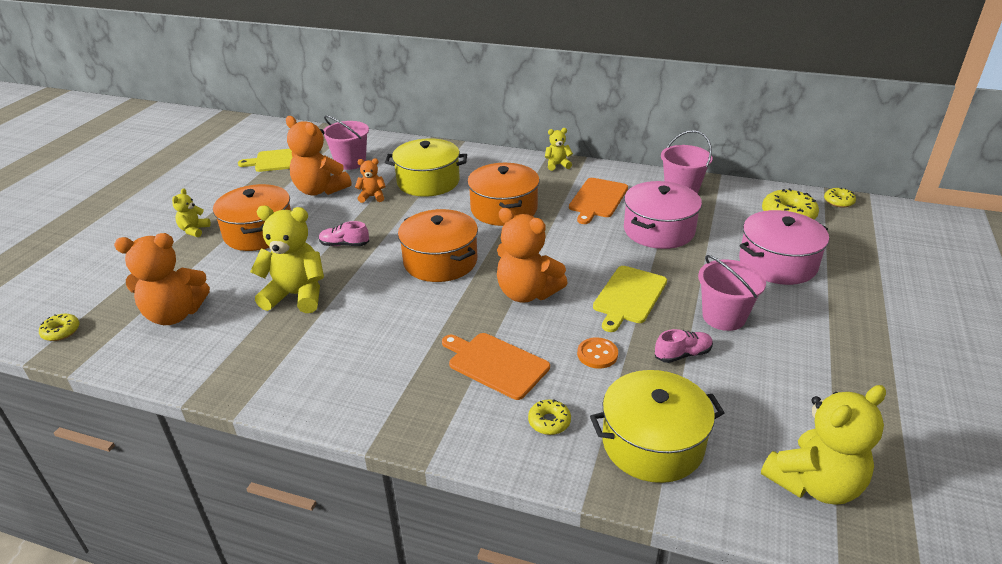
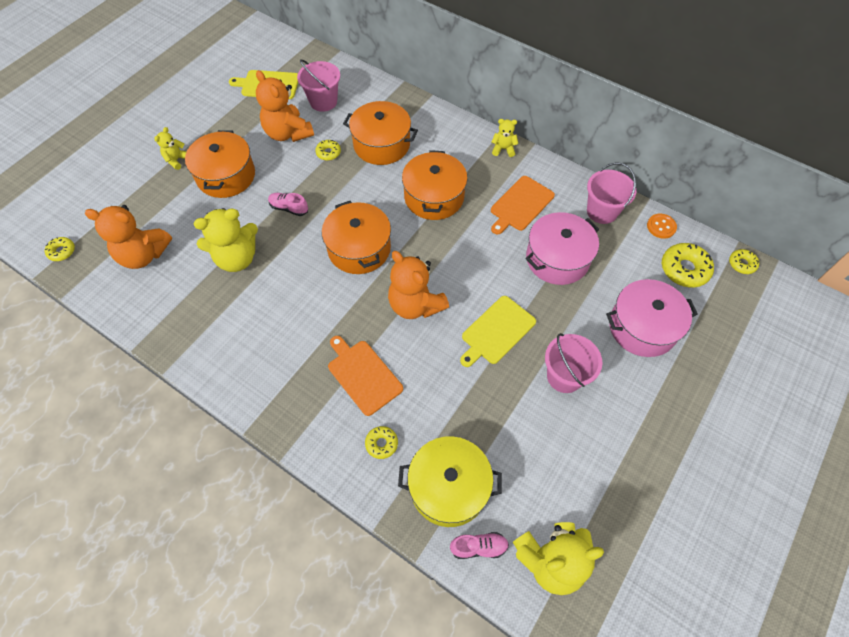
camera: 15 degrees right, 25 degrees up
yellow teddy bear [250,206,324,313] -> yellow teddy bear turned 135 degrees clockwise [193,208,258,272]
orange teddy bear [355,158,386,203] -> yellow donut [315,140,341,161]
yellow pot [385,138,467,197] -> orange pot [343,101,418,165]
orange button [577,337,618,369] -> orange button moved to [647,214,677,239]
pink shoe [655,329,713,363] -> pink shoe moved to [450,532,509,559]

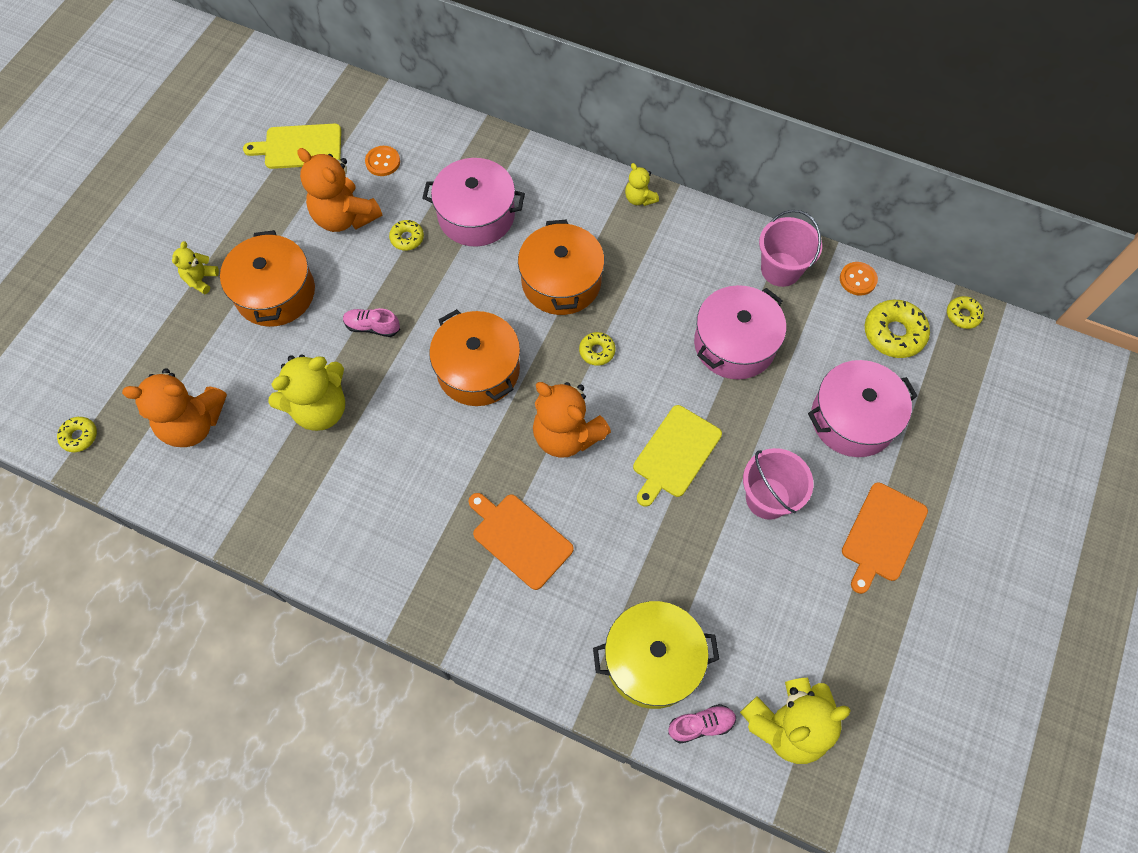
camera: 10 degrees left, 5 degrees up
pink bucket [297,60,340,112] -> orange button [365,146,400,176]
orange pot [343,101,418,165] -> pink pot [422,158,525,246]
yellow donut [365,426,398,459] -> yellow donut moved to [579,332,615,366]
orange cutting board [491,176,555,234] -> orange cutting board moved to [842,482,928,594]
yellow teddy bear [492,119,518,157] -> yellow teddy bear turned 120 degrees counterclockwise [625,163,659,206]

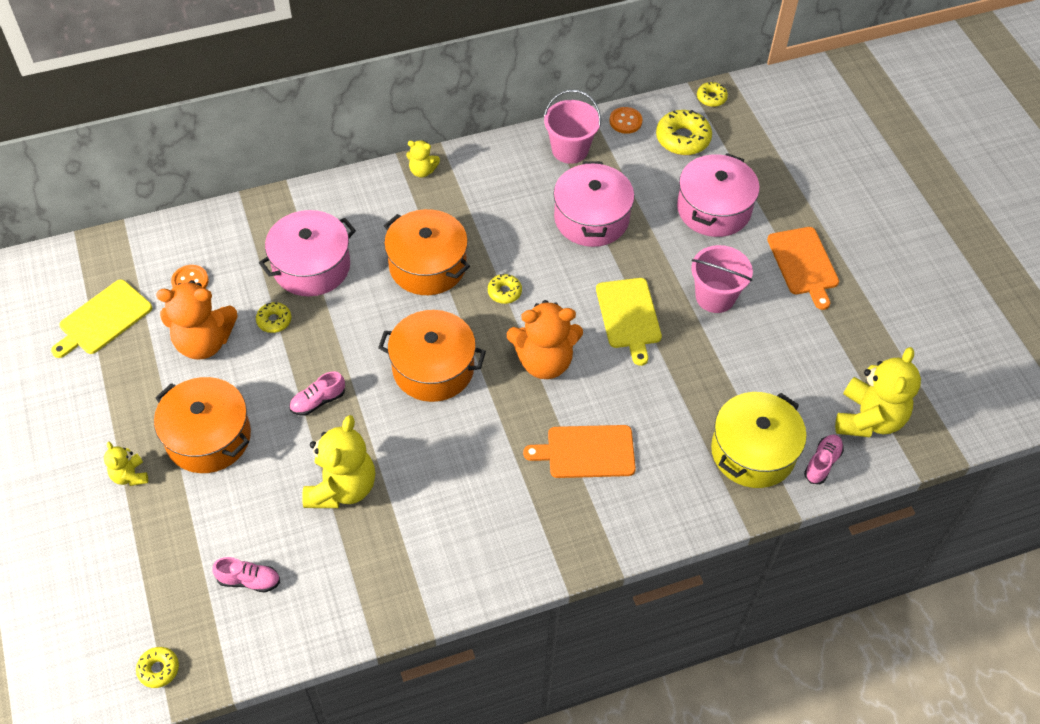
camera: 45 degrees left, 10 degrees down
orange teddy bear [122,368,227,447] -> pink shoe [213,557,280,593]

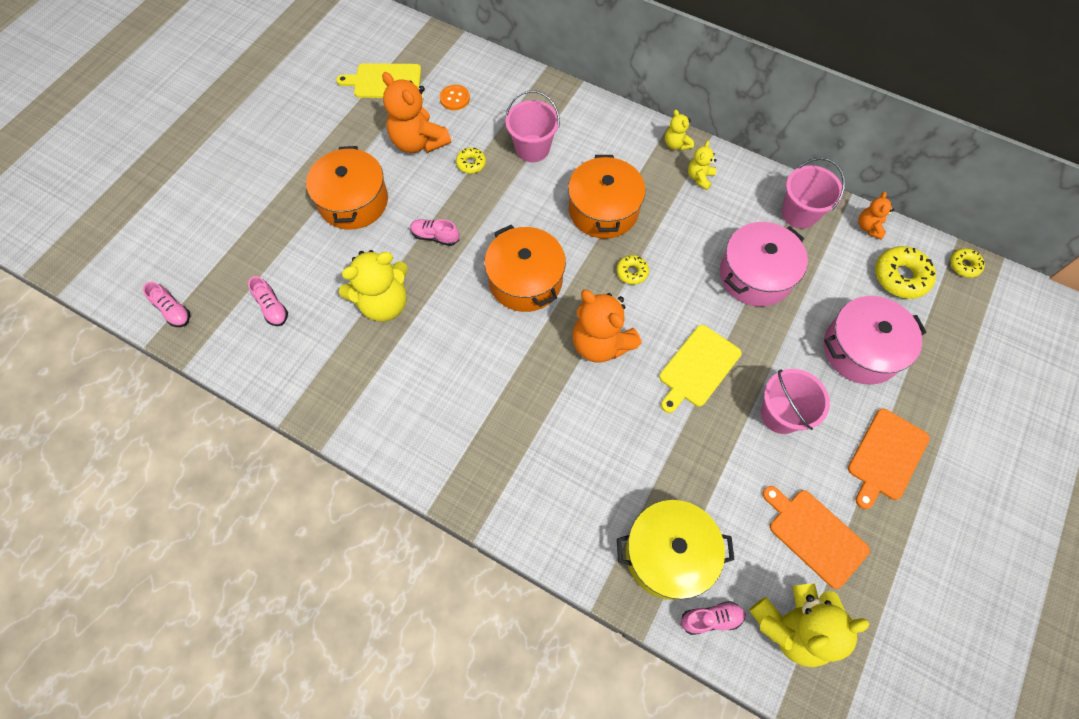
camera: 50 degrees right, 10 degrees up
yellow teddy bear [104,442,148,486] -> yellow teddy bear moved to [688,141,716,190]
yellow donut [136,647,179,688] -> pink shoe [143,282,190,327]
pink pot [259,210,356,296] -> pink bucket [505,90,560,162]
orange cutting board [523,425,636,478] -> orange cutting board moved to [763,486,870,589]
orange button [609,107,642,134] -> orange teddy bear [858,192,894,240]

